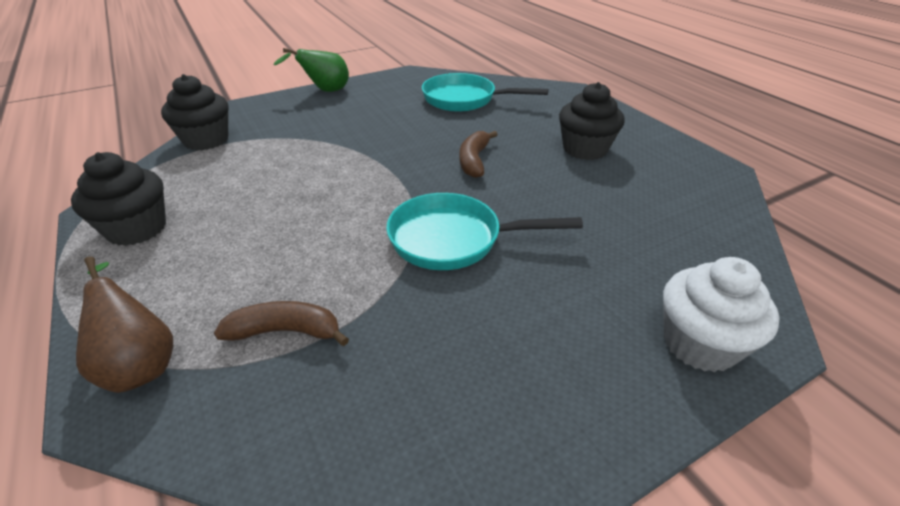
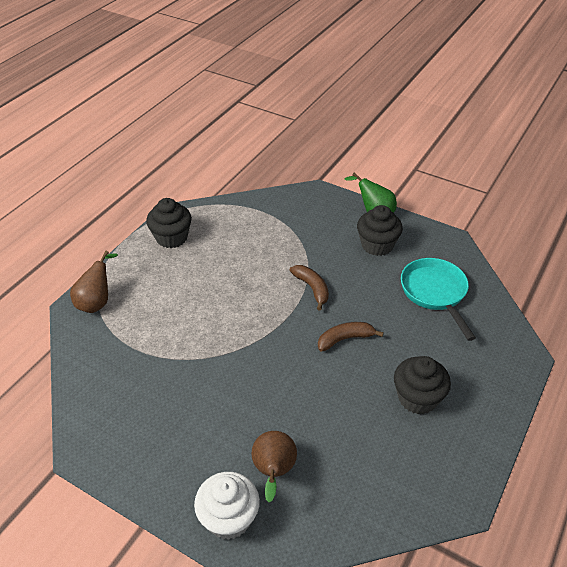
camera: 60 degrees right, 5 degrees up
black cupcake [161,74,228,151] -> black cupcake moved to [357,205,403,256]
brown banana [214,301,349,346] -> brown banana moved to [289,265,329,310]
turquoise pan [386,193,583,270] -> none
none -> brown pear [252,431,297,502]

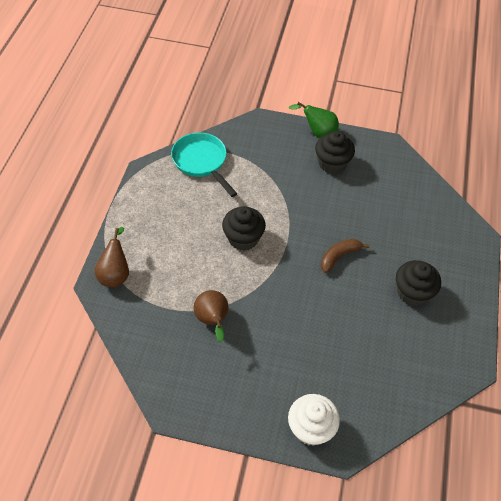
camera: 20 degrees left, 10 degrees up
black cupcake [146,198,192,248] -> black cupcake moved to [222,206,266,251]
brown pear [252,431,297,502] -> brown pear moved to [193,290,229,342]
brown banana [289,265,329,310] -> none
turquoise pan [401,258,476,341] -> turquoise pan moved to [171,133,237,197]

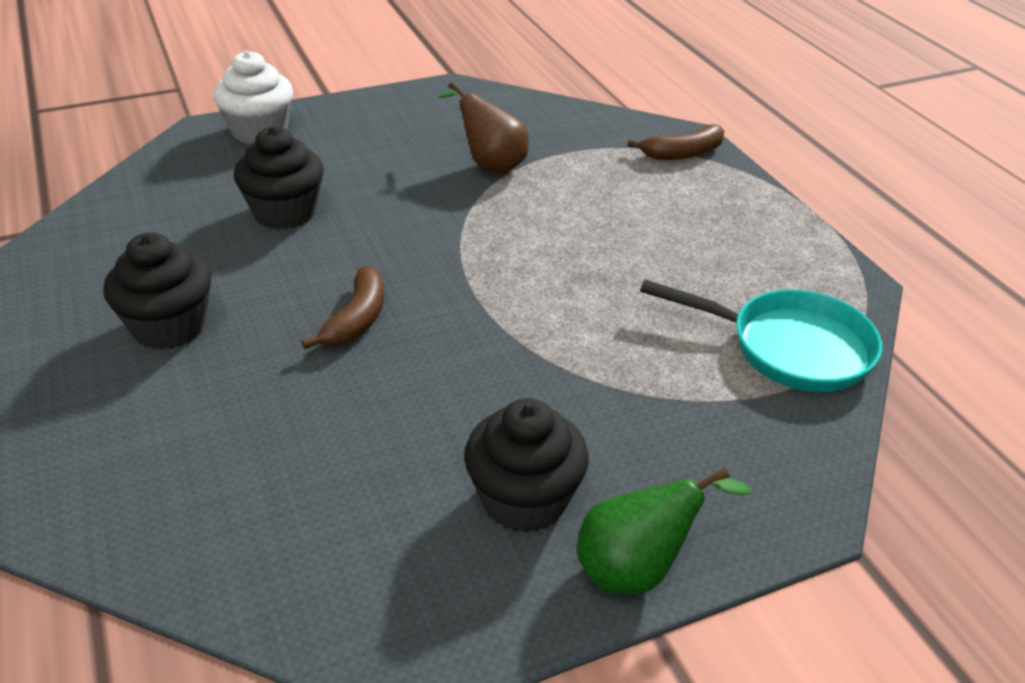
camera: 145 degrees right, 15 degrees down
brown pear [94,227,129,287] -> brown banana [628,125,724,160]
black cupcake [222,206,266,251] -> black cupcake moved to [234,126,324,229]

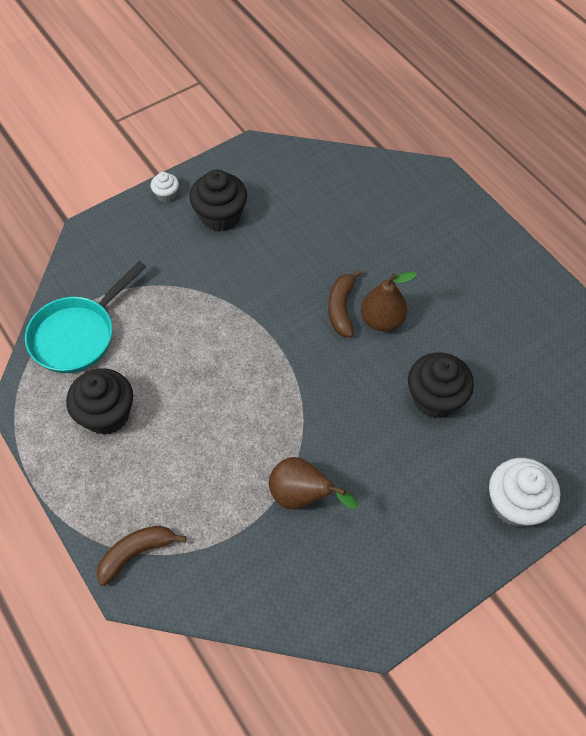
camera: 170 degrees right, 20 degrees up
black cupcake [103,232,211,350] -> black cupcake moved to [66,368,133,435]
green pear [577,467,751,594] -> white cupcake [151,172,179,202]
turquoise pan [640,279,882,392] -> turquoise pan turned 60 degrees counterclockwise [25,261,146,373]
none -> brown pear [361,272,417,332]

